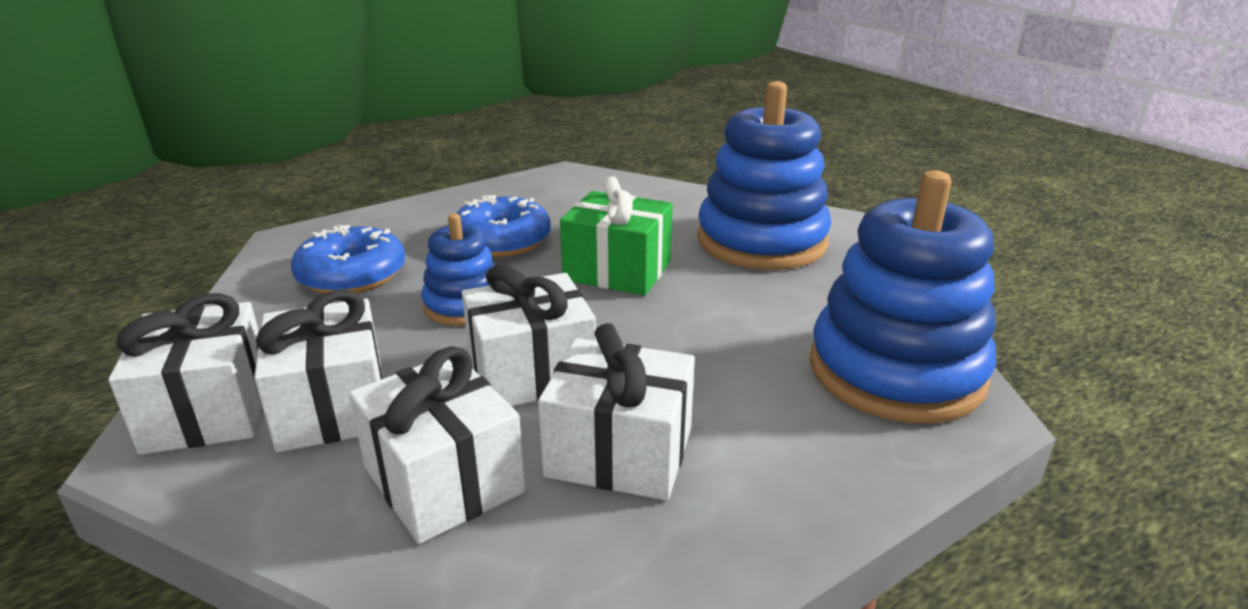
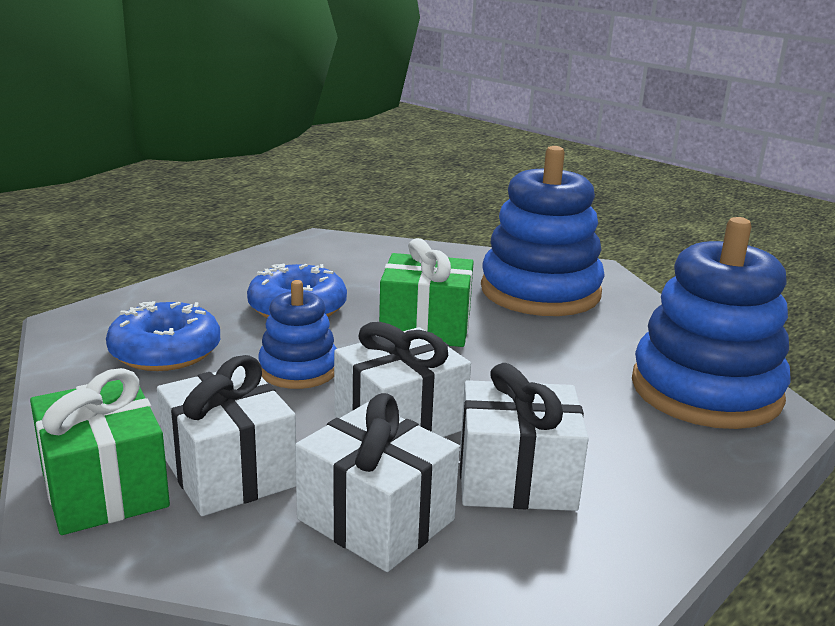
camera: 15 degrees left, 5 degrees down
white gift [108,293,262,455] -> green gift [30,368,170,535]

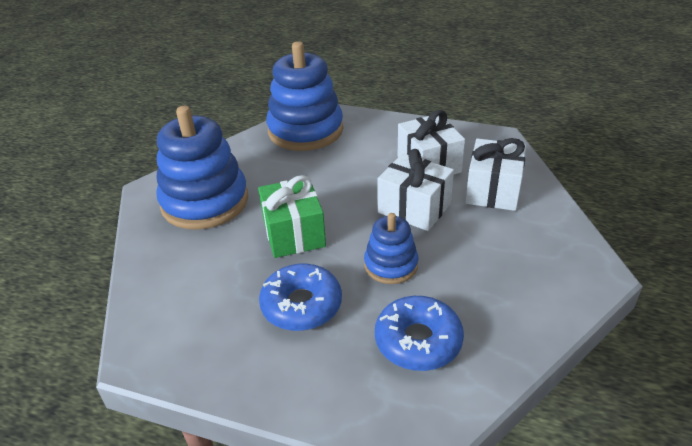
camera: 110 degrees left, 15 degrees up
green gift [30,368,170,535] -> none
white gift [157,355,296,516] -> none

